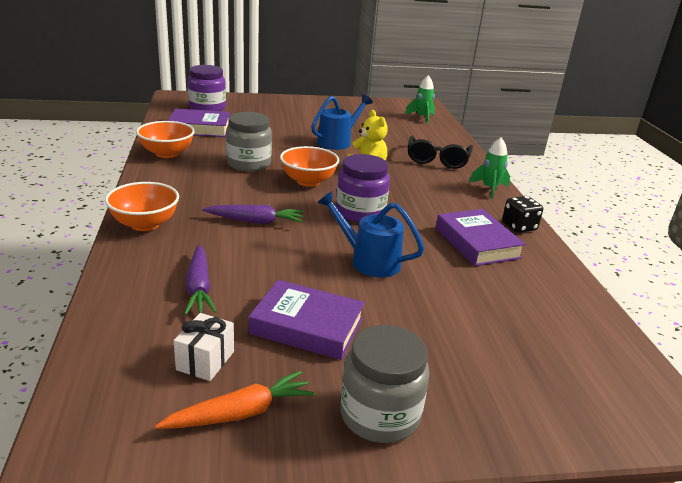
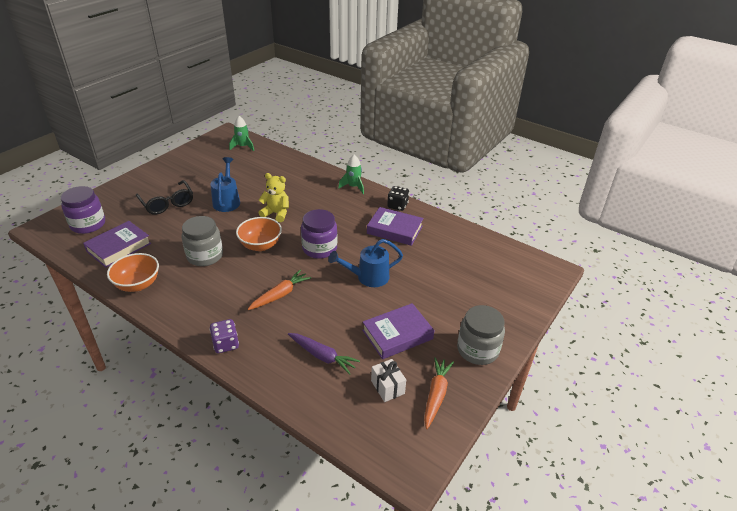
camera: 45 degrees left, 10 degrees up
orange bowl [105,182,179,231] -> purple dice [210,319,239,353]
purple carrot [203,205,304,224] -> orange carrot [248,270,311,310]
black glasses [407,135,473,169] -> black glasses moved to [136,180,193,215]

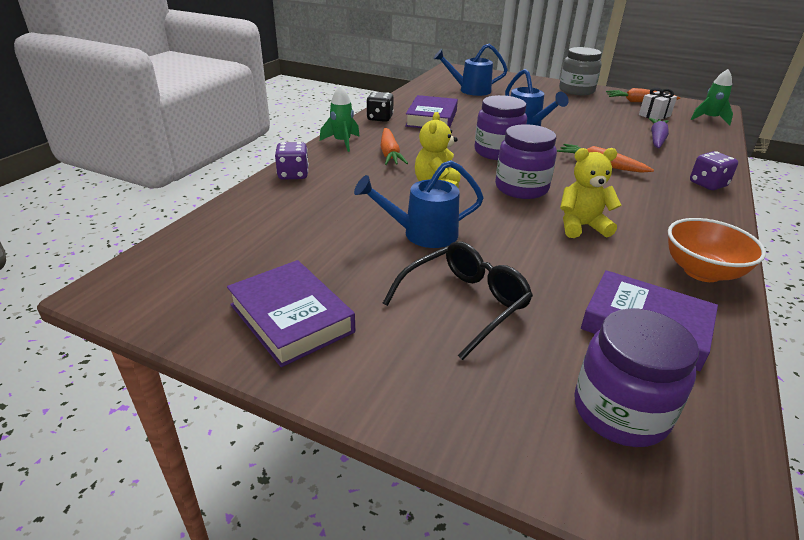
camera: 100 degrees left, 5 degrees down
grey jar [182,216,223,266] -> yellow teddy bear [560,148,621,238]
green rocket [229,116,254,151] -> green rocket moved to [691,69,733,125]
orange bowl [236,217,282,251] -> purple jar [495,124,557,199]
purple book [362,303,435,359] -> purple book moved to [227,260,355,367]
none -> purple dice [275,142,309,180]
none -> orange carrot [380,128,408,165]
none -> blue watering can [433,44,508,96]

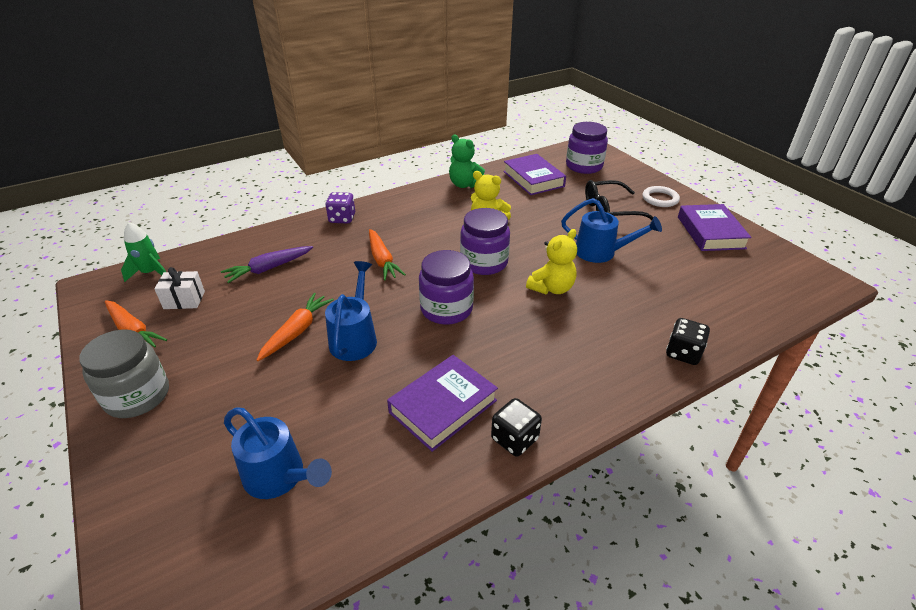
camera: 145 degrees left, 5 degrees up
purple dice [275,142,309,180] -> black dice [666,318,710,365]
green rocket [320,85,360,152] -> none
orange carrot [380,128,408,165] -> orange carrot moved to [257,293,334,361]
orange bowl [668,218,766,282] -> green teddy bear [449,134,485,188]
none -> white ring [643,186,680,207]

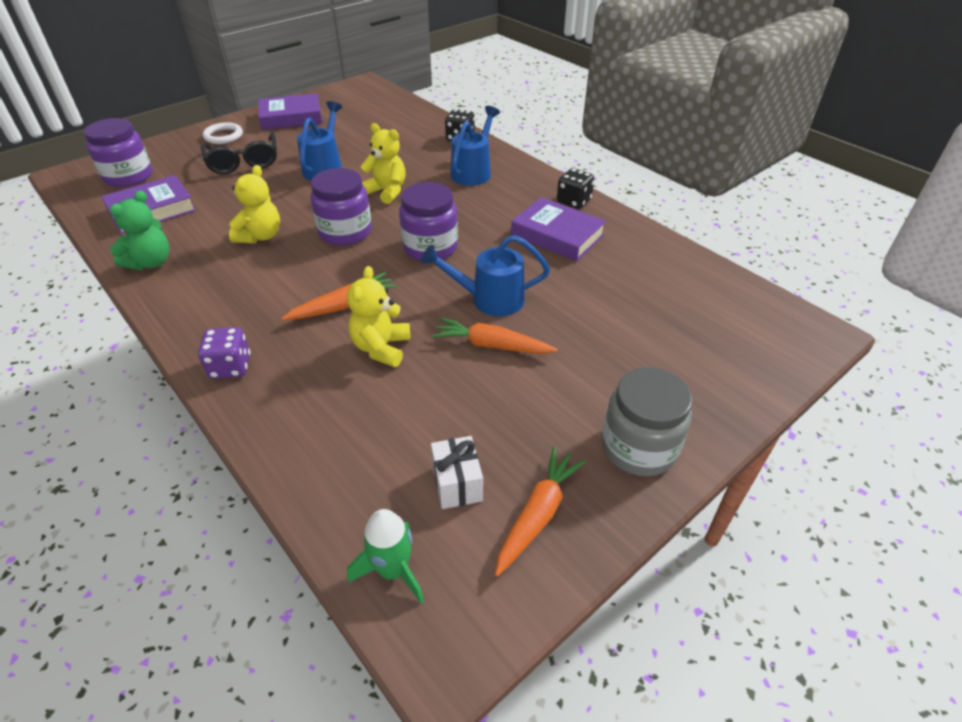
camera: 100 degrees left, 5 degrees up
purple carrot [221,246,313,283] -> none
blue watering can [224,407,332,499] -> blue watering can moved to [450,106,500,186]
none -> yellow teddy bear [347,266,410,367]

